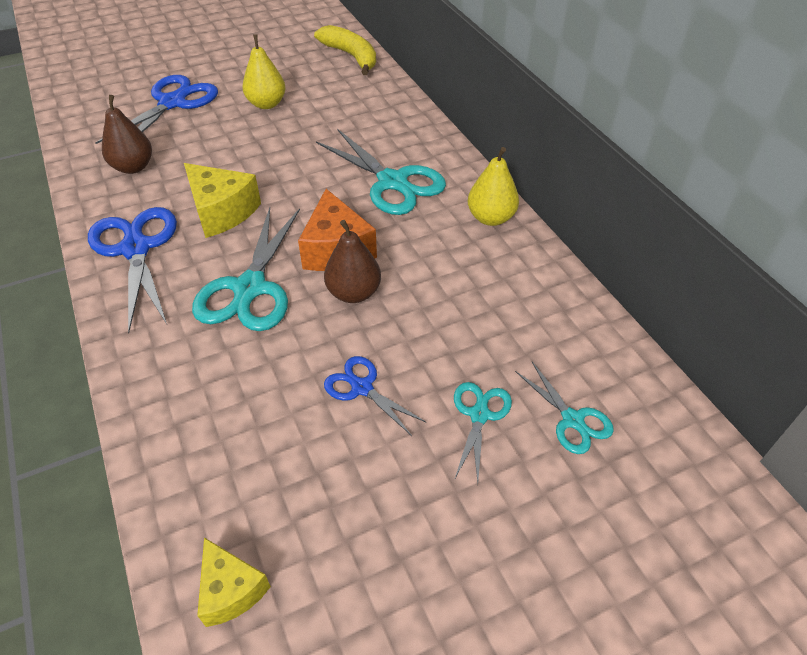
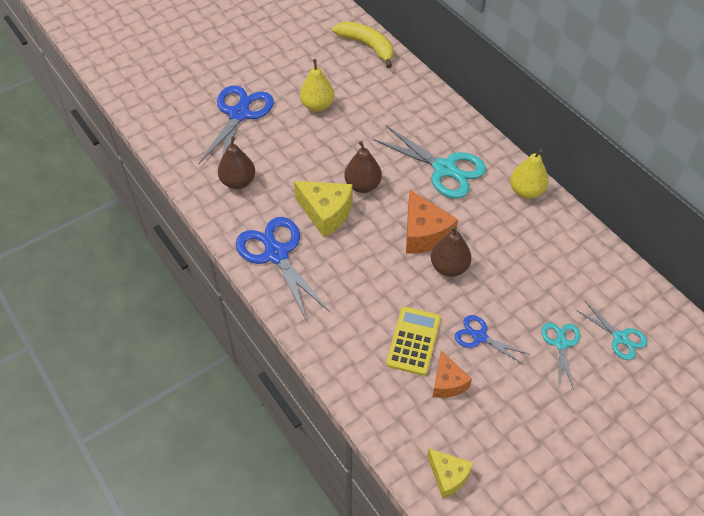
camera: 10 degrees left, 5 degrees up
turquoise scissors [192,207,300,331] -> none
none -> brown pear [344,141,382,193]
none -> yellow calculator [386,307,441,376]
none -> orange cheese [433,351,472,398]

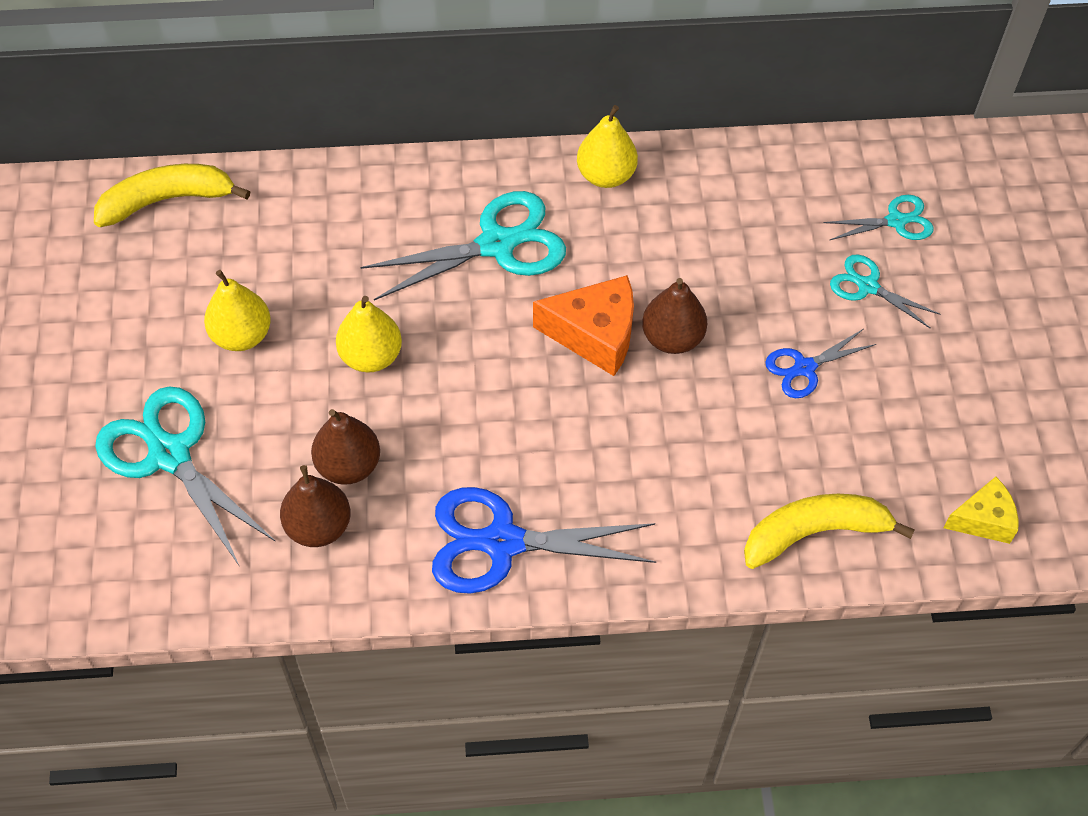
camera: 60 degrees left, 5 degrees up
blue scissors [198,85,274,165] -> turquoise scissors [95,386,276,567]
yellow cheese [294,181,353,237] -> none
brown pear [344,141,382,193] -> brown pear moved to [311,409,380,485]
yellow calculator [386,307,441,376] -> none
orange cheese [433,351,472,398] -> none
none -> yellow pear [336,296,402,373]
none -> yellow banana [744,494,915,569]

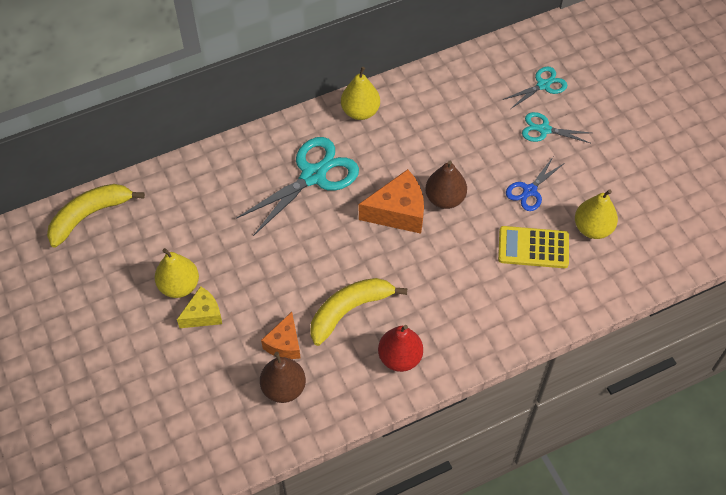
camera: 20 degrees left, 0 degrees up
turquoise scissors [95,386,276,567] -> none
brown pear [311,409,380,485] -> orange cheese [261,312,300,359]
yellow pear [336,296,402,373] -> yellow pear moved to [575,189,618,239]
blue scissors [432,487,656,594] -> red pear [378,325,423,372]
yellow banana [744,494,915,569] -> yellow banana moved to [310,278,408,346]
yellow cheese [943,477,1018,544] -> yellow cheese moved to [177,286,222,328]
none -> yellow calculator [498,226,569,268]

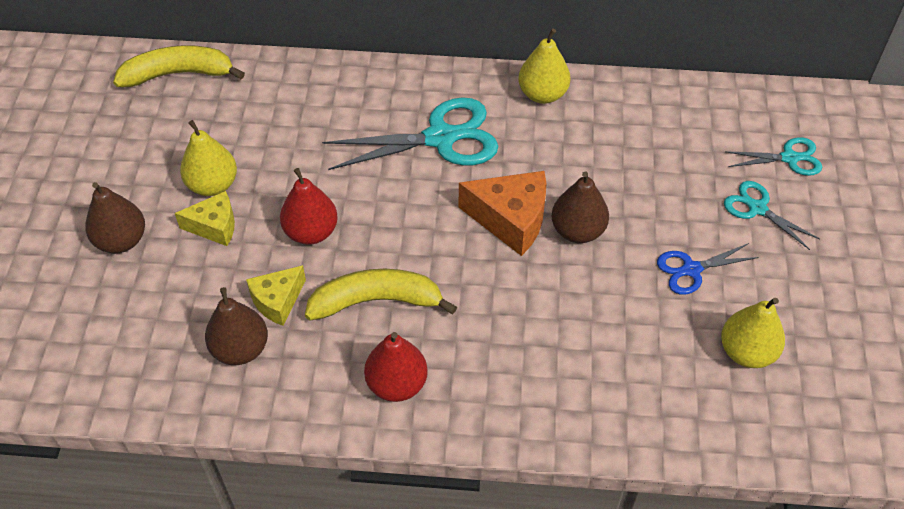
camera: 30 degrees right, 5 degrees down
orange cheese [261,312,300,359] -> yellow cheese [246,265,306,326]
yellow calculator [498,226,569,268] -> none
none -> brown pear [85,182,145,253]
none -> red pear [280,168,338,245]

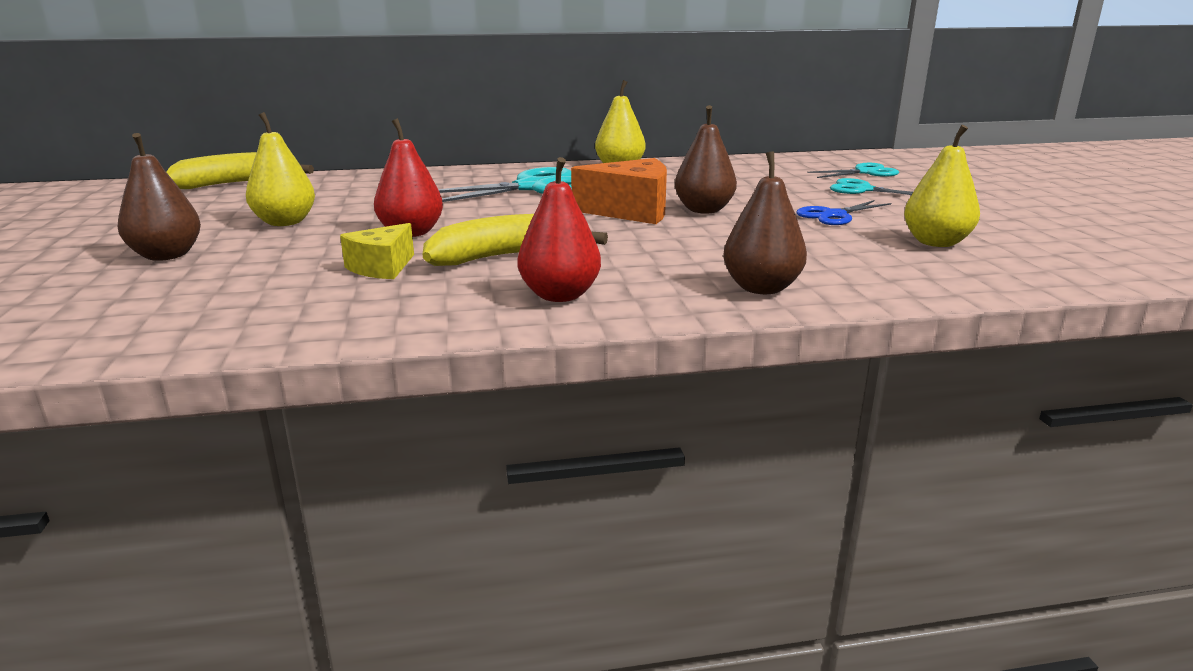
camera: 15 degrees left, 30 degrees down
yellow cheese [175,191,235,246] -> none
brown pear [205,287,268,365] -> brown pear moved to [723,151,807,294]

